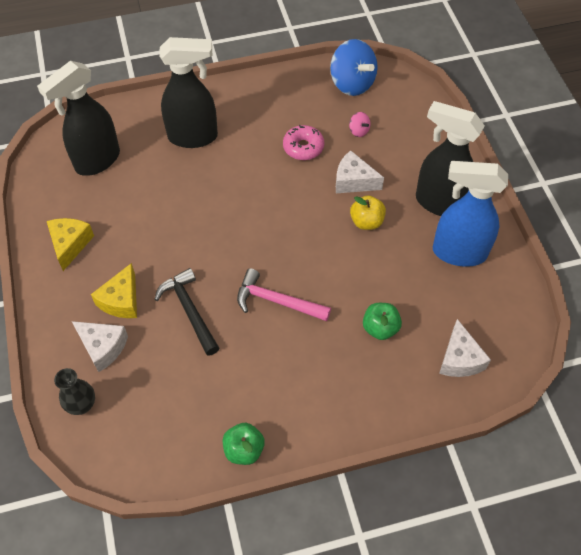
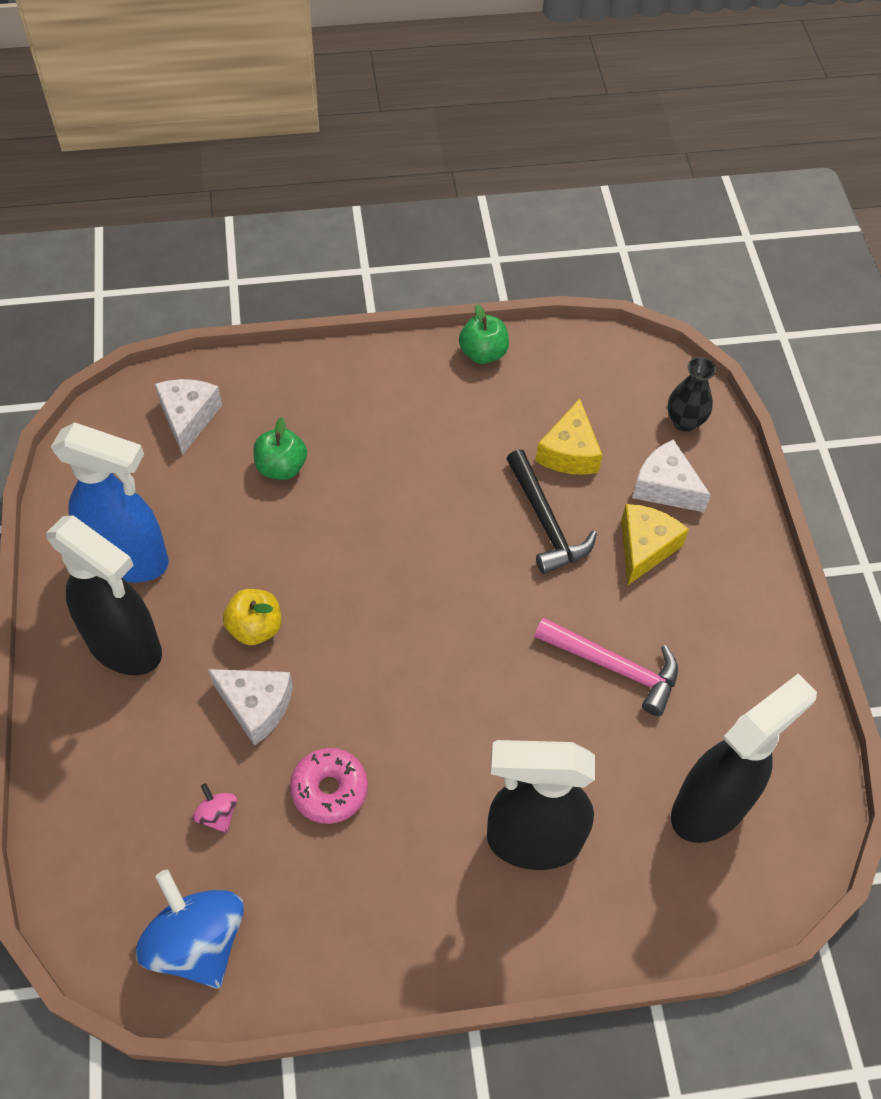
camera: 175 degrees left, 0 degrees up
yellow cheese [47,218,94,271] -> yellow cheese moved to [535,399,603,475]
pink hammer [237,268,331,321] -> pink hammer moved to [535,617,678,716]

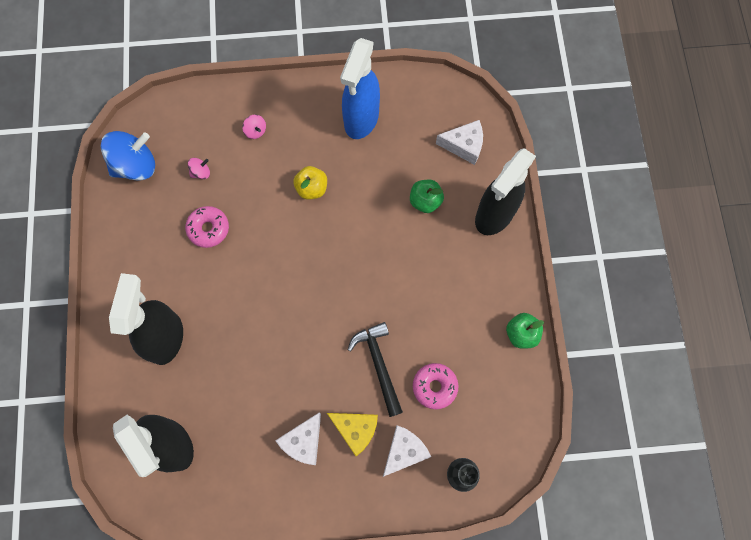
camera: 95 degrees right, 15 degrees up
black spray bottle [46,515,162,675] -> black spray bottle moved to [475,148,536,235]
white cheese [208,669,293,746] -> white cheese moved to [275,412,321,465]
black hammer [506,449,597,574] -> black hammer turned 90 degrees clockwise [348,322,403,417]
yellow cheese [535,399,603,475] -> pink donut [413,363,459,409]
pink hammer [535,617,678,716] -> none
none -> pink spinning top [242,115,266,139]

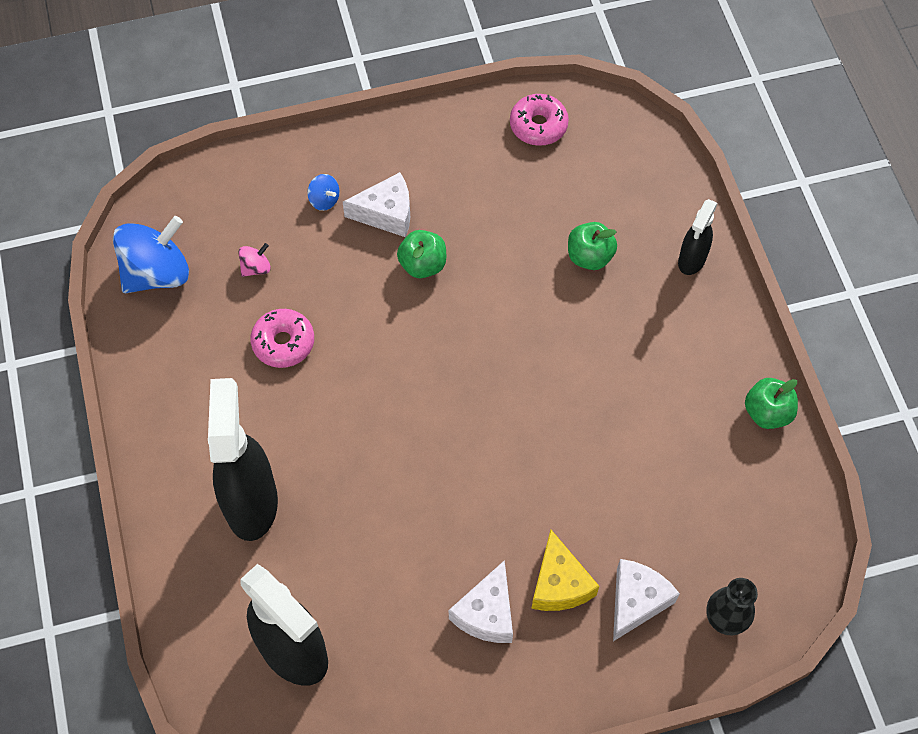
camera: 10 degrees left, 10 degrees down
pink spinning top [242,115,266,139] -> blue spinning top [307,174,340,211]
yellow apple [293,166,327,200] -> green apple [397,230,446,278]
yellow cheese [327,413,378,457] -> yellow cheese turned 60 degrees clockwise [532,530,599,611]
blue spray bottle [340,38,380,139] -> none
black hammer [348,322,403,417] -> none
pink donut [413,363,459,409] -> pink donut moved to [510,94,569,146]
white cheese [436,120,483,165] -> white cheese moved to [343,172,410,237]
black spray bottle [475,148,536,235] -> black spray bottle [678,199,718,275], size x0.53

